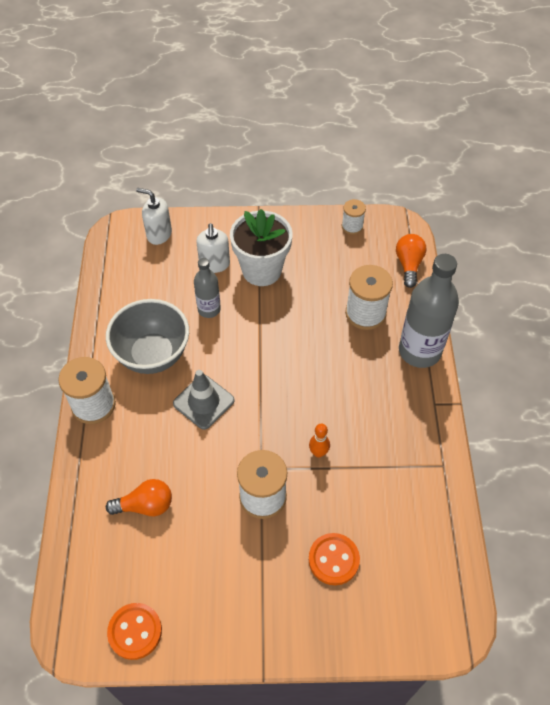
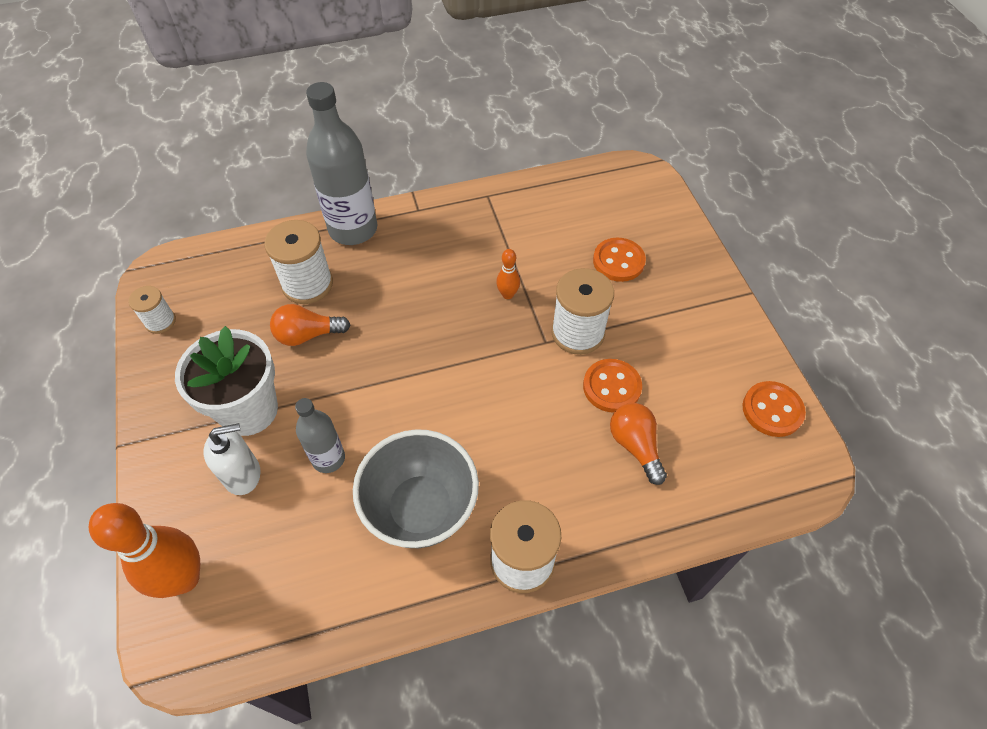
camera: 105 degrees left, 0 degrees up
white soap dispenser [136,188,172,245] -> orange bowling pin [89,503,200,598]
grey traffic cone [173,370,234,430] -> none
orange light bulb [396,234,426,288] -> orange light bulb moved to [270,304,350,346]
none -> orange button [583,359,642,413]

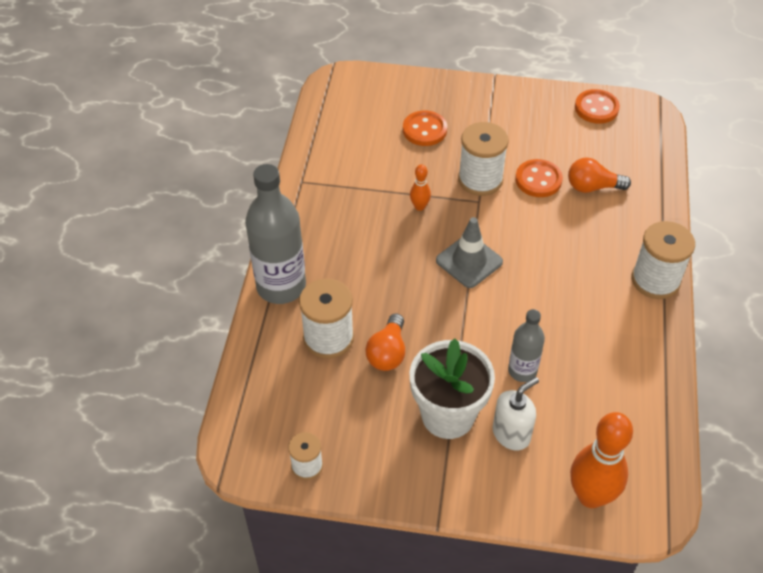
camera: 65 degrees left, 5 degrees down
white soap dispenser [203,423,261,495] -> white soap dispenser turned 45 degrees clockwise [493,377,539,450]
grey bowl [353,429,479,548] -> none
none -> grey traffic cone [436,217,503,288]

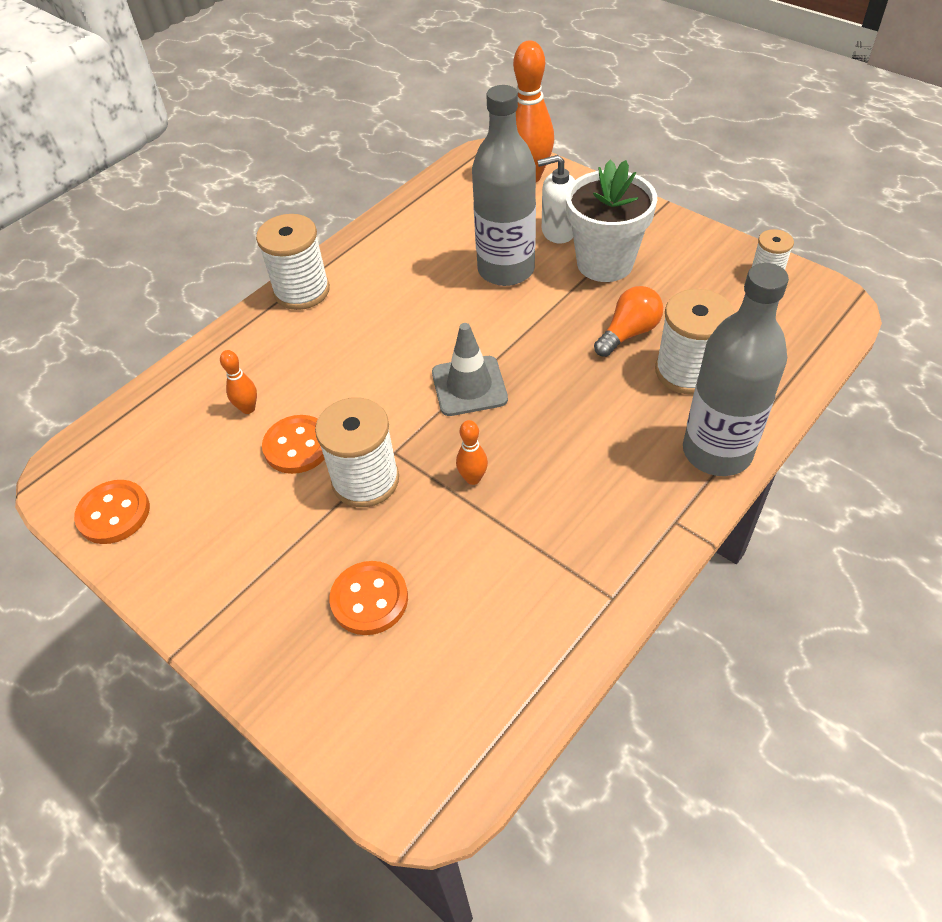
camera: 145 degrees left, 0 degrees up
grey bottle [508,309,545,382] -> grey bottle [472,85,536,286], size x1.81
orange light bulb [568,158,631,193] -> orange bowling pin [220,350,257,414]

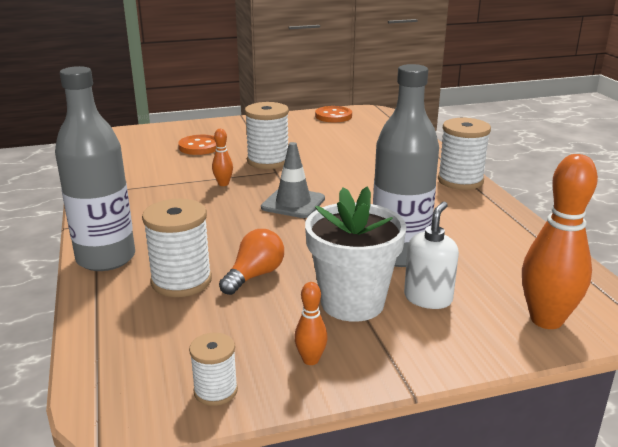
camera: 120 degrees right, 25 degrees down
orange bowling pin [220,350,257,414] -> orange bowling pin moved to [294,282,328,365]
orange button [262,415,325,474] -> none
orange light bulb [594,286,663,357] -> orange light bulb turned 135 degrees counterclockwise [219,229,284,295]

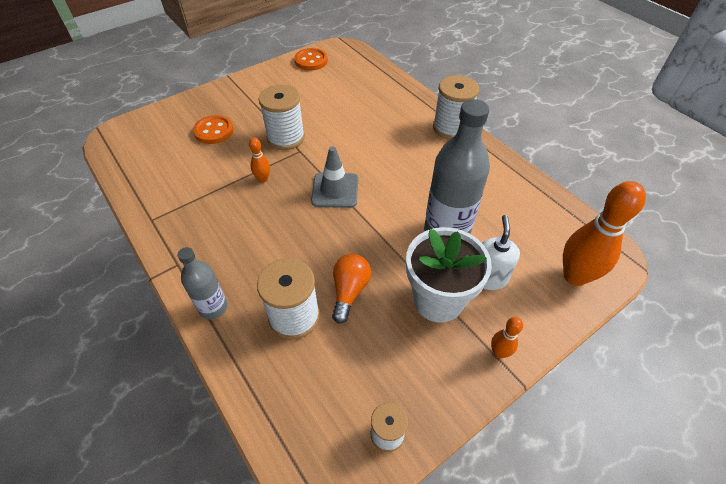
camera: 20 degrees left, 25 degrees up
grey bottle [55,66,135,271] -> grey bottle [178,247,227,319], size x0.55
orange bowling pin [294,282,328,365] -> orange bowling pin moved to [491,317,523,358]

